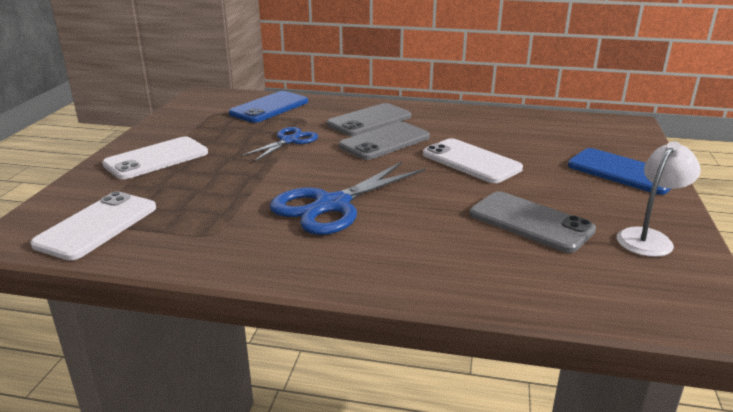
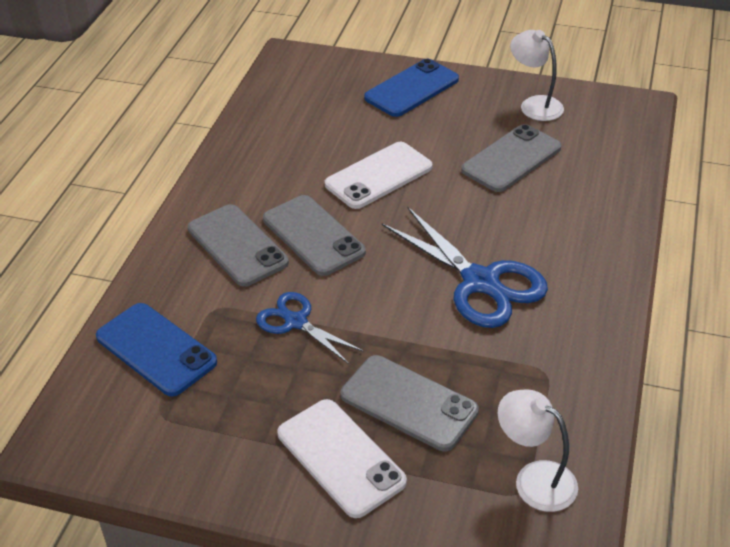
camera: 85 degrees left, 15 degrees up
white phone [30,191,156,260] -> white lamp [498,390,578,512]
none -> grey phone [341,355,479,451]

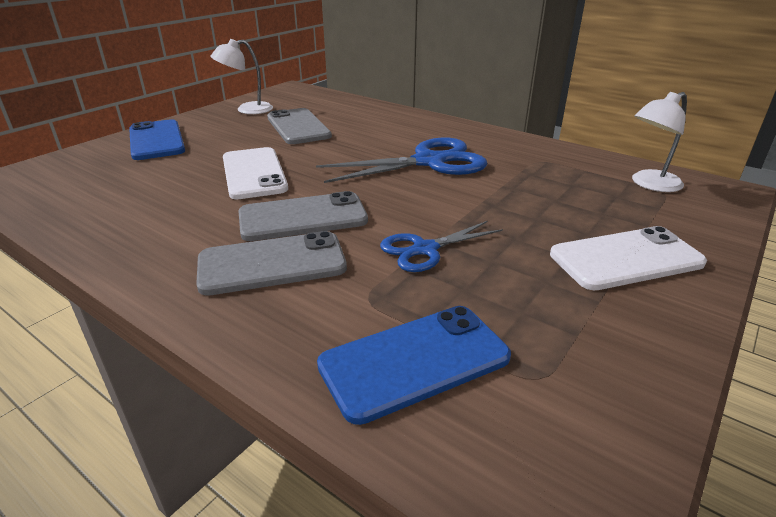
camera: 70 degrees left, 10 degrees down
grey phone [341,355,479,451] -> none

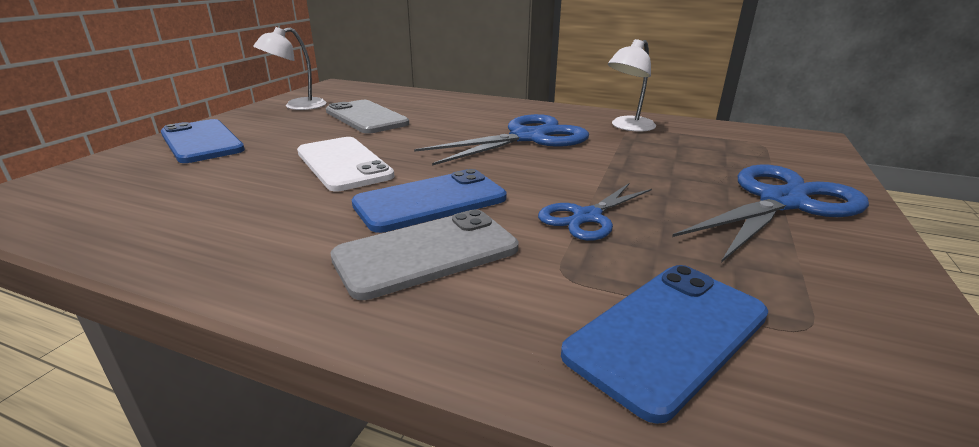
camera: 15 degrees left, 5 degrees down
grey phone [239,191,368,241] -> blue phone [352,169,507,233]
white phone [550,226,707,290] -> blue scissors [672,164,869,263]
white lamp [632,92,687,192] -> white lamp moved to [608,39,656,132]

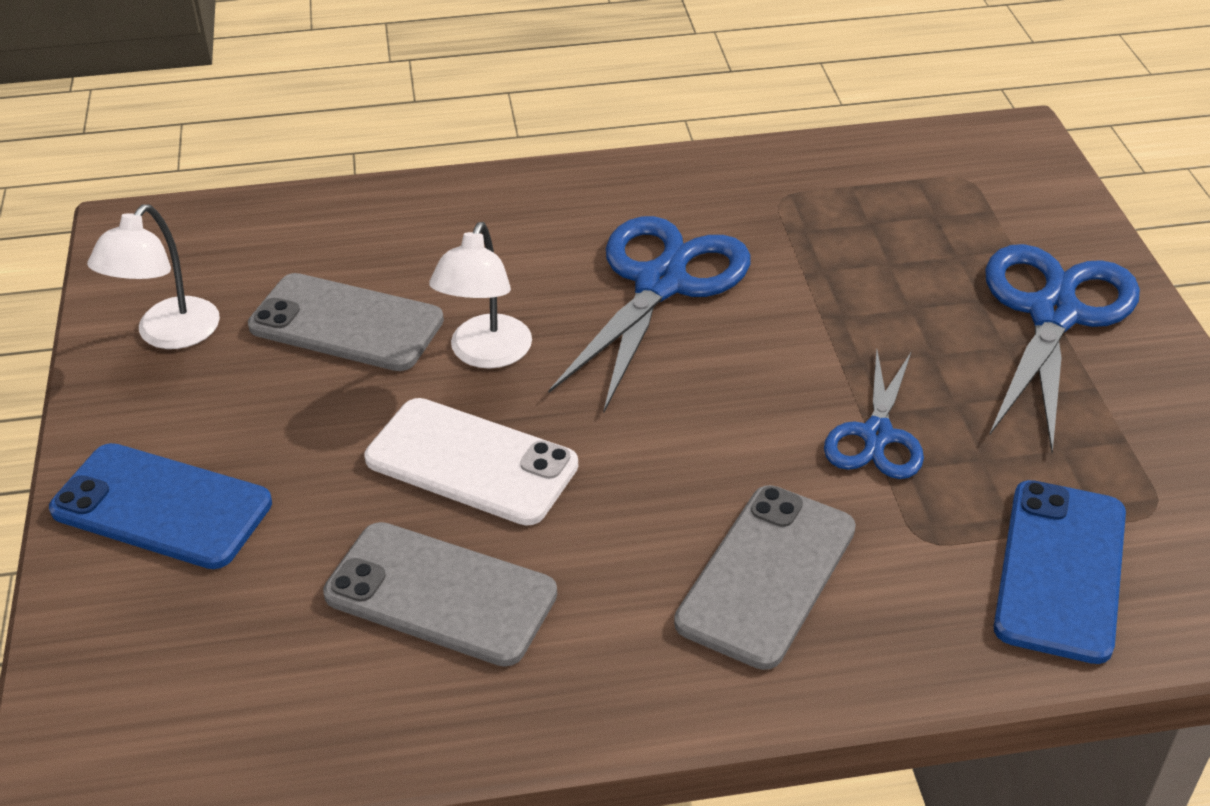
camera: 30 degrees left, 15 degrees up
blue phone [352,169,507,233] -> none
white lamp [608,39,656,132] -> white lamp moved to [429,222,532,368]
none -> grey phone [323,522,557,667]

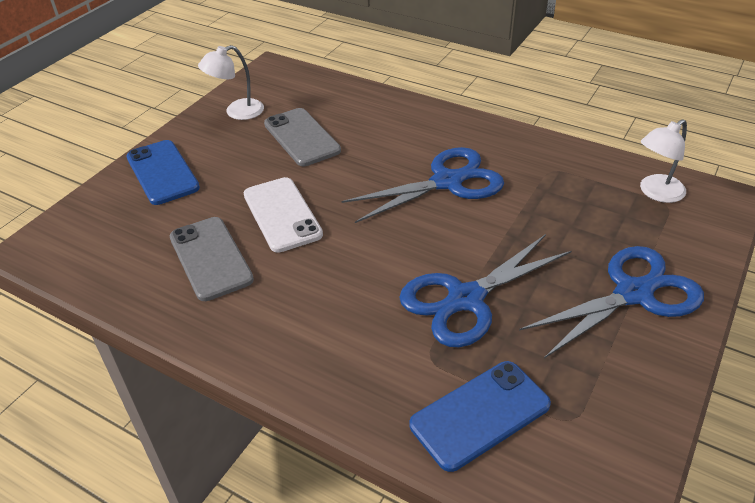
camera: 40 degrees right, 0 degrees up
white lamp [429,222,532,368] -> white lamp moved to [640,119,687,203]
grey phone [674,485,856,670] -> none
blue scissors [824,349,924,479] -> blue scissors [399,234,572,347], size x1.71

